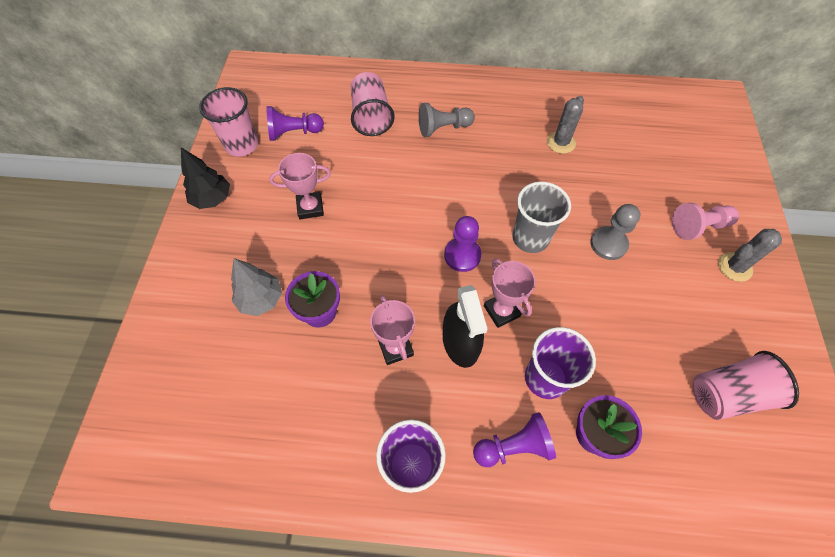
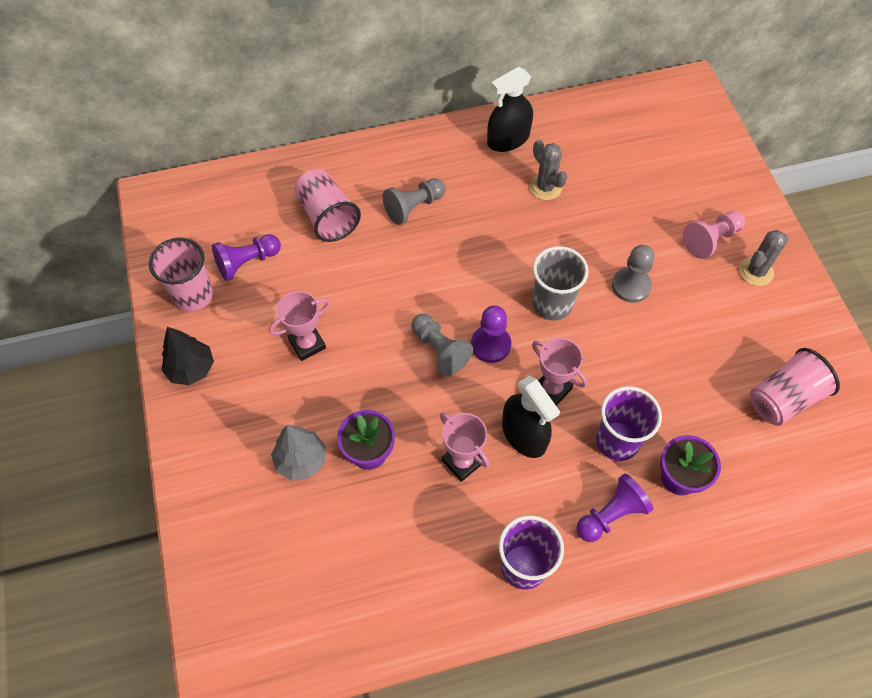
camera: 20 degrees left, 0 degrees up
grey cactus [547,96,584,154] -> grey cactus turned 45 degrees counterclockwise [529,140,567,200]
none -> grey pawn [411,314,473,376]
none -> black spray bottle [487,67,533,152]

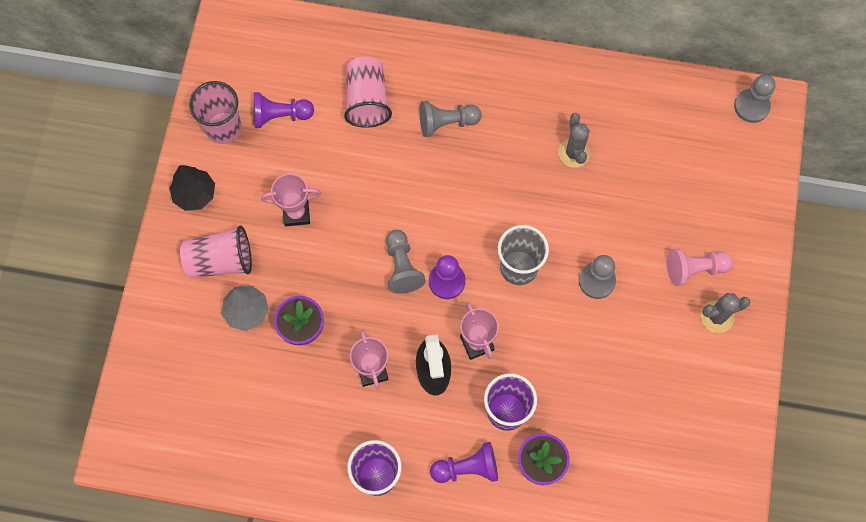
camera: 25 degrees right, 10 degrees up
black spray bottle [487,67,533,152] -> none
pink cup [750,348,840,426] -> pink cup moved to [180,225,252,278]
none -> grey pawn [734,74,776,123]

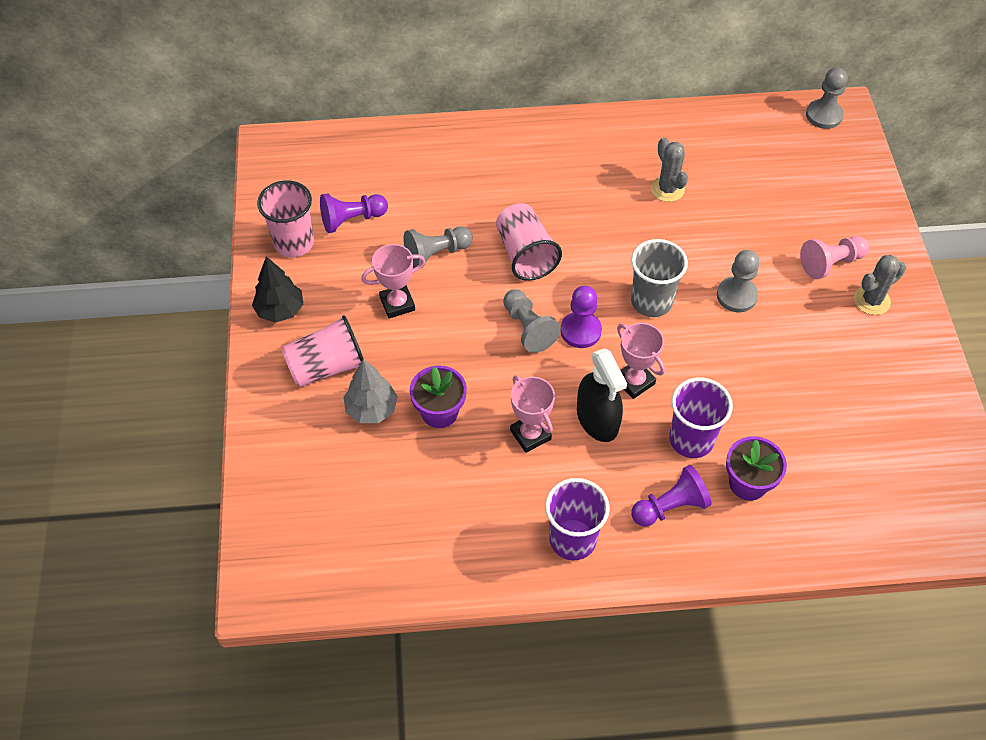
camera: 15 degrees left, 15 degrees down
pink cup [344,56,392,128] -> pink cup moved to [496,203,562,281]
grey pawn [419,101,482,137] -> grey pawn moved to [403,226,473,268]

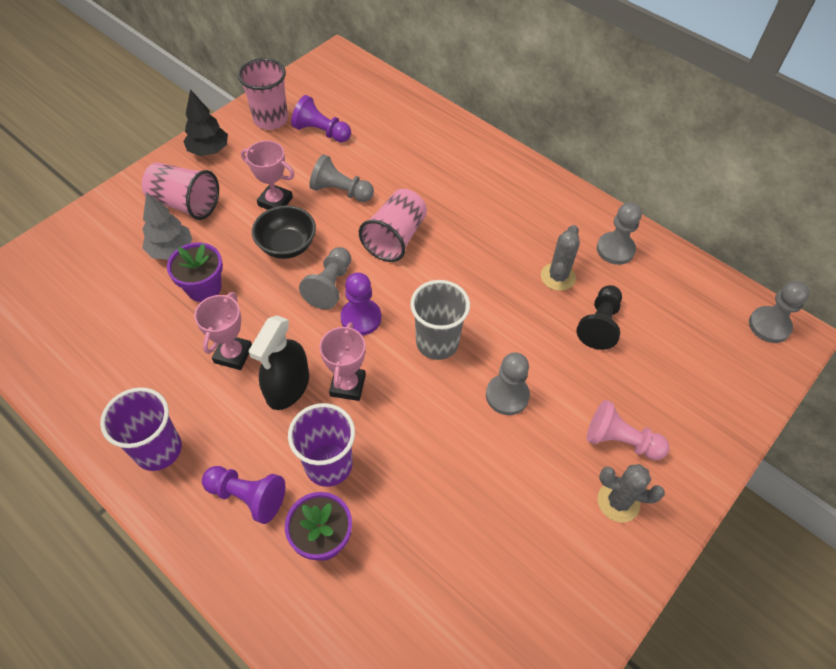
camera: 45 degrees right, 0 degrees up
none -> black bowl [252,205,316,259]
none -> black pawn [577,285,622,350]
none -> grey pawn [597,203,642,265]

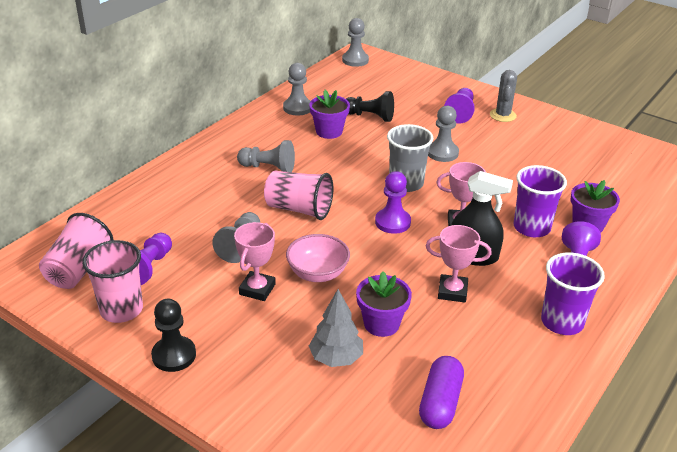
camera: 95 degrees left, 20 degrees down
pink cup [142,162,219,220] -> pink cup moved to [39,213,114,289]
black tree [183,89,228,156] -> black pawn [151,299,196,372]
black bowl [252,205,316,259] -> pink bowl [286,234,350,282]
grey pawn [299,247,351,309] -> grey pawn moved to [237,140,295,172]
grey cactus [541,225,580,291] -> purple flower pot [309,90,350,139]
pink pawn [587,400,669,460] -> purple pawn [444,88,475,124]
none -> purple capsule [419,356,464,429]

